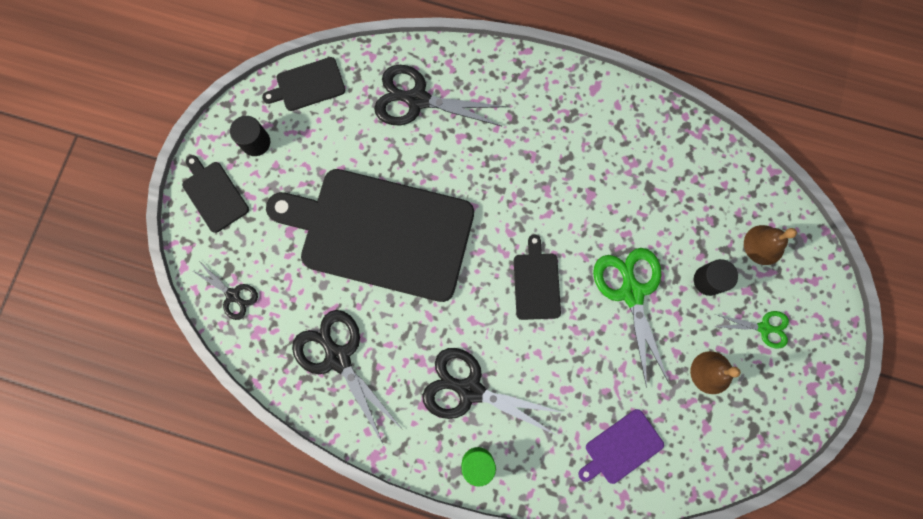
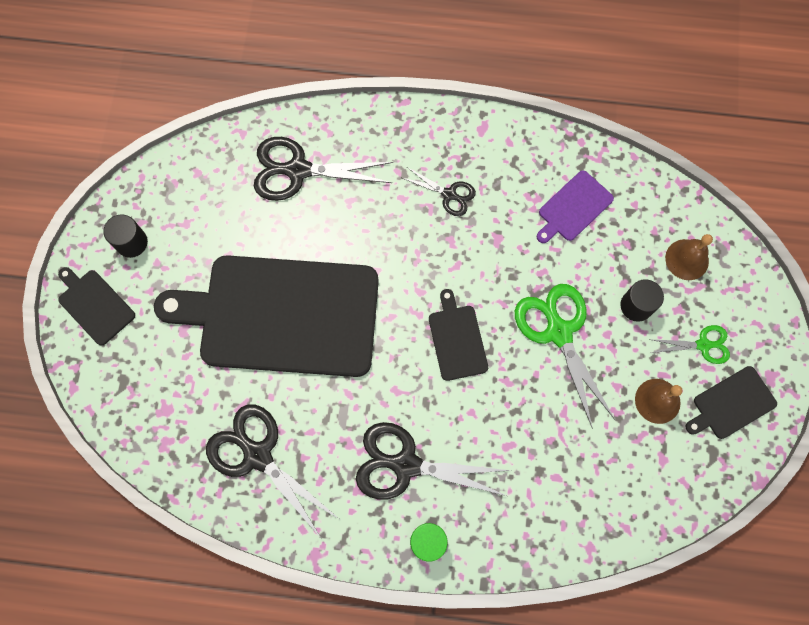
camera: 10 degrees left, 5 degrees down
black scissors [191,261,258,320] -> black scissors moved to [402,167,476,216]
black cutting board [262,57,346,111] -> black cutting board moved to [686,366,777,439]
purple cutting board [578,409,664,484] -> purple cutting board moved to [537,171,614,243]

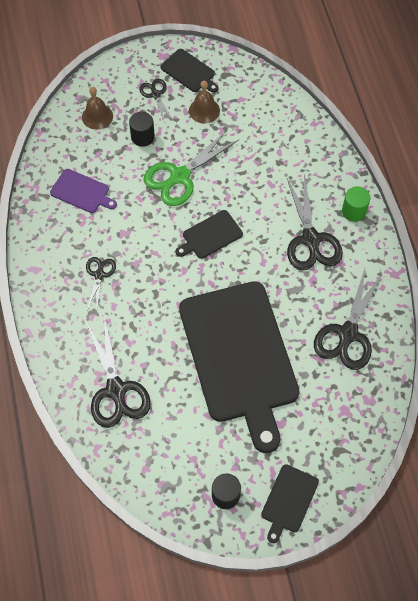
camera: 110 degrees left, 10 degrees down
green scissors [649,325,730,364] -> black scissors [139,79,173,124]

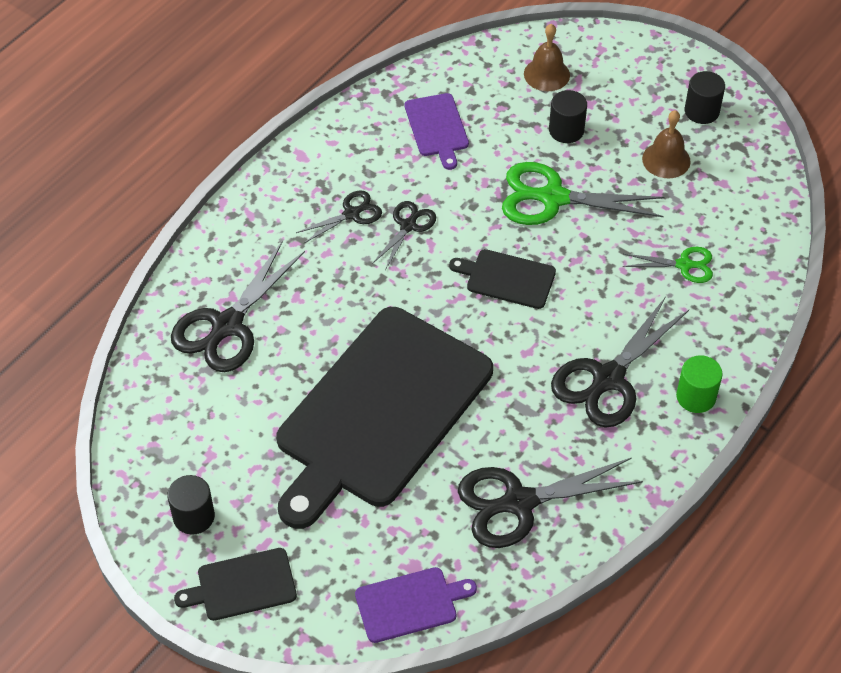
camera: 50 degrees right, 10 degrees down
black scissors [139,79,173,124] -> black scissors moved to [372,201,436,270]
black cutting board [161,49,219,93] -> black cylinder [685,71,725,124]
none -> purple cutting board [355,567,477,643]
none -> green scissors [623,247,713,283]

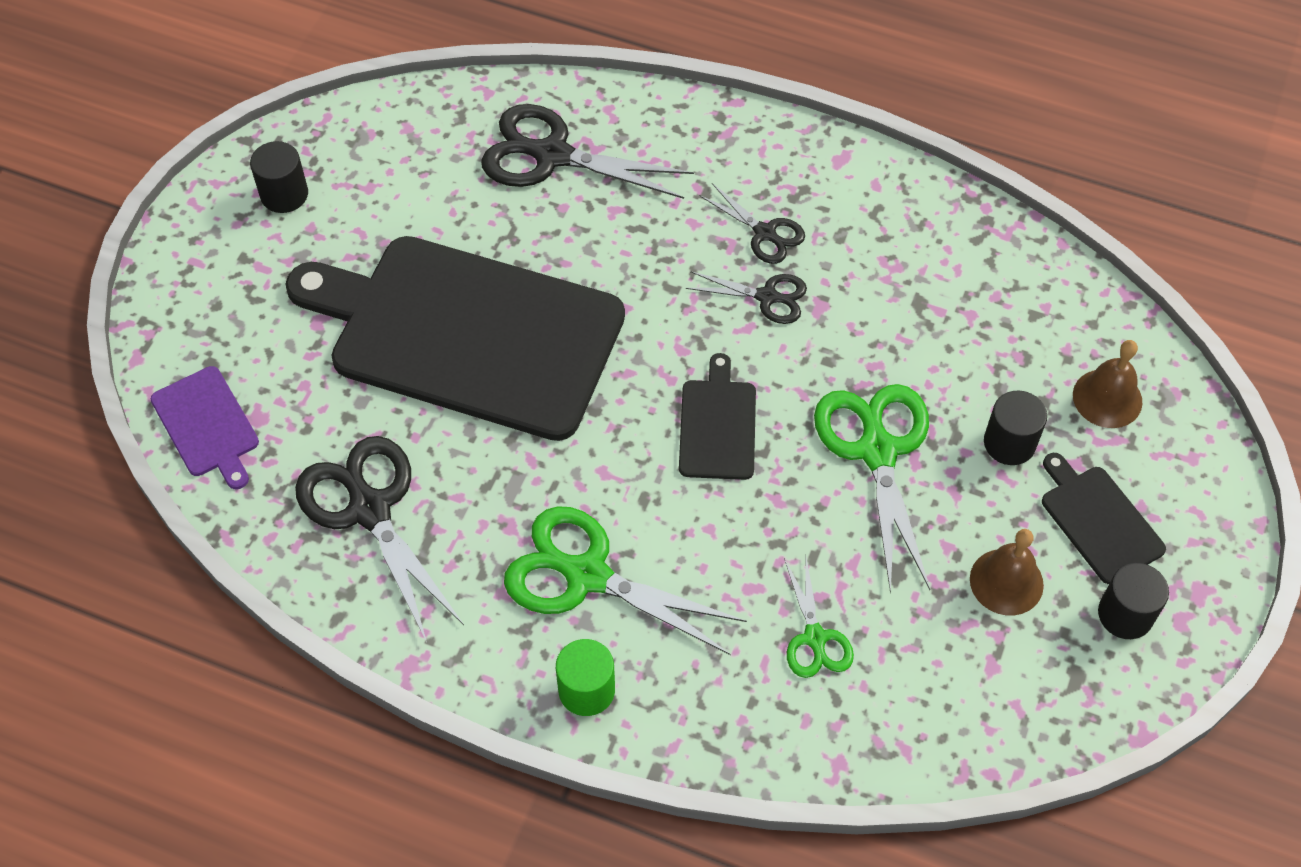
camera: 75 degrees right, 5 degrees up
black cutting board [174,548,297,621] -> black cutting board moved to [1042,453,1166,584]
purple cutting board [405,93,469,170] -> none
black scissors [551,297,689,428] -> green scissors [504,506,747,655]

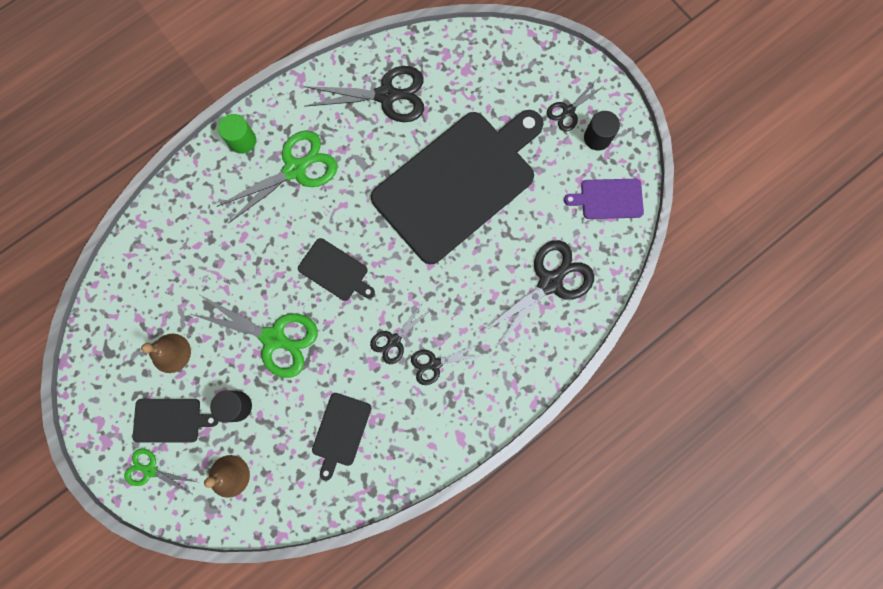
camera: 120 degrees right, 20 degrees up
purple cutting board [151,366,259,489] -> purple cutting board moved to [564,179,644,219]
green scissors [784,558,854,678] -> green scissors moved to [124,448,196,494]
black cylinder [1098,563,1169,639] -> none
none -> black cutting board [312,393,371,480]
none -> black scissors [547,80,604,131]

